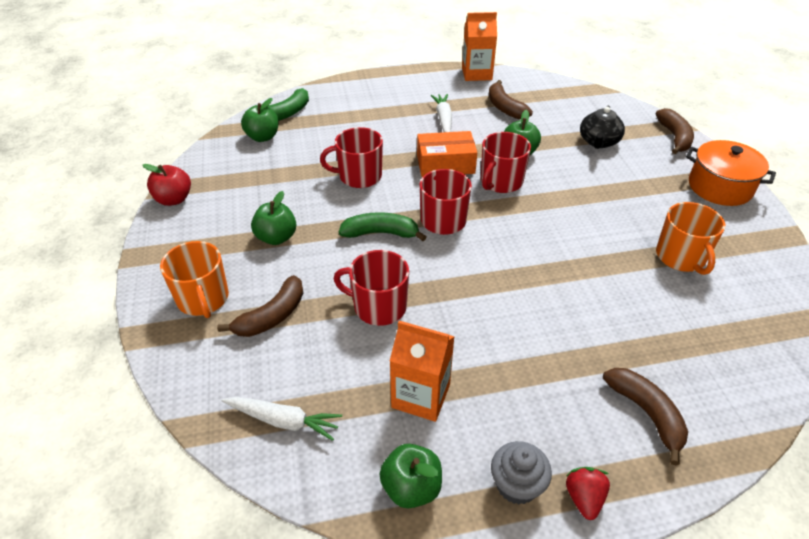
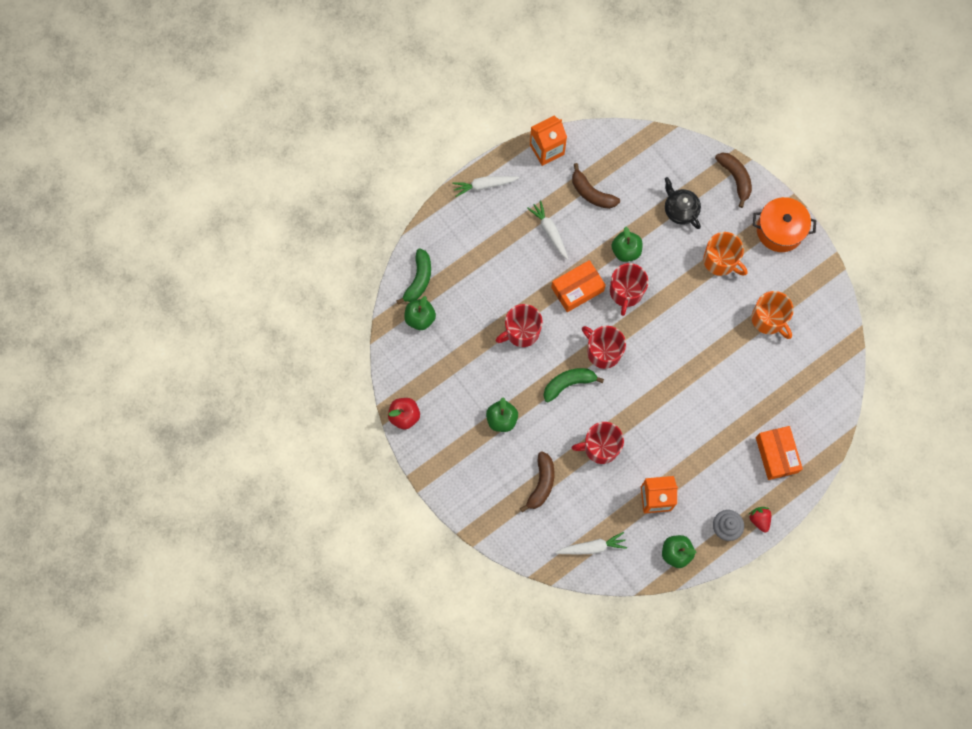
camera: 25 degrees left, 30 degrees up
orange mug [160,241,229,318] -> orange mug moved to [703,232,747,276]
black teapot [580,106,625,149] -> black teapot turned 150 degrees clockwise [665,177,701,229]
brown banana [603,368,688,465] -> orange box [756,426,803,480]
none -> white carrot [452,176,519,197]

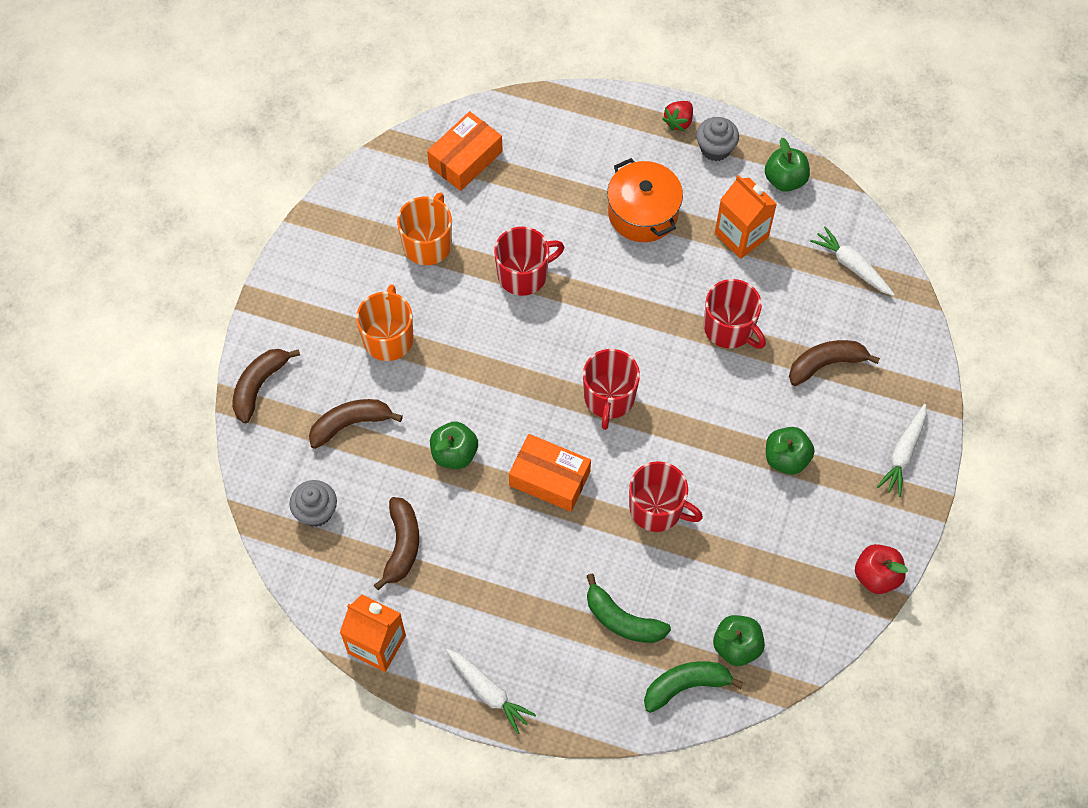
camera: 125 degrees left, 10 degrees down
white carrot [527,201,568,260] -> white carrot moved to [877,404,926,497]
green banana [543,368,604,402] -> green banana moved to [587,574,671,643]
red mug [610,263,648,316] -> red mug moved to [494,227,564,296]
black teapot [665,177,701,229] -> brown banana [309,399,403,449]
orange pot [753,197,816,252] -> orange pot moved to [607,158,683,242]
orange box [756,426,803,480] -> orange box moved to [427,111,503,191]
none -> grey cupcake [289,480,337,527]

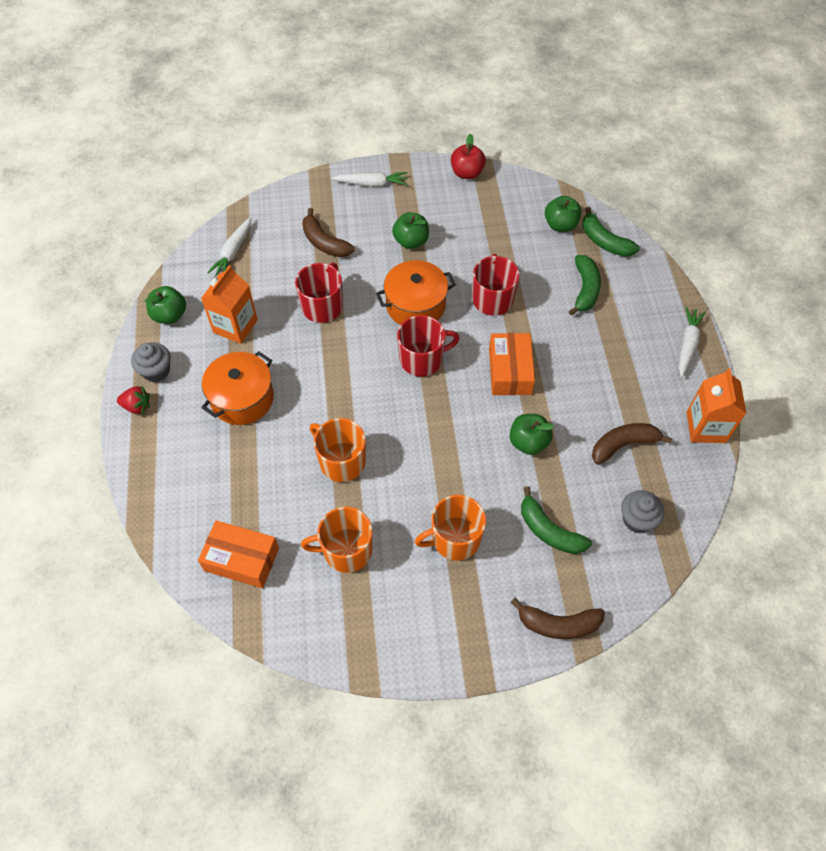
camera: 115 degrees left, 5 degrees down
brown banana [309,399,403,449] -> green banana [521,486,592,554]
red mug [494,227,564,296] -> orange mug [310,418,366,482]
none -> orange pot [376,260,456,325]

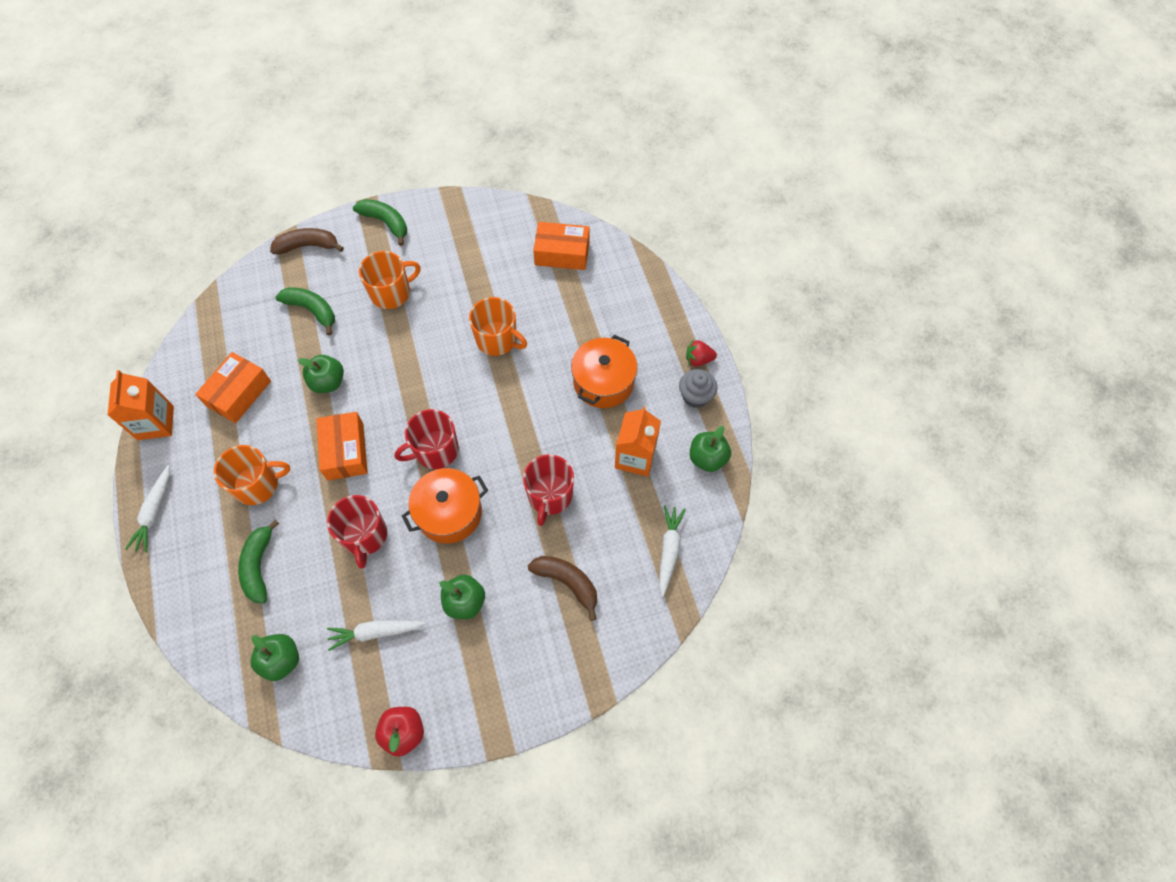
camera: 170 degrees right, 5 degrees up
orange mug [301,507,372,573] -> orange mug moved to [214,445,290,505]
white carrot [331,172,408,187] -> white carrot moved to [327,620,426,651]
green banana [582,207,640,257] -> green banana moved to [353,199,407,246]
brown banana [592,423,672,465] -> orange box [195,352,271,423]
grey cupcake [621,490,665,533] -> none

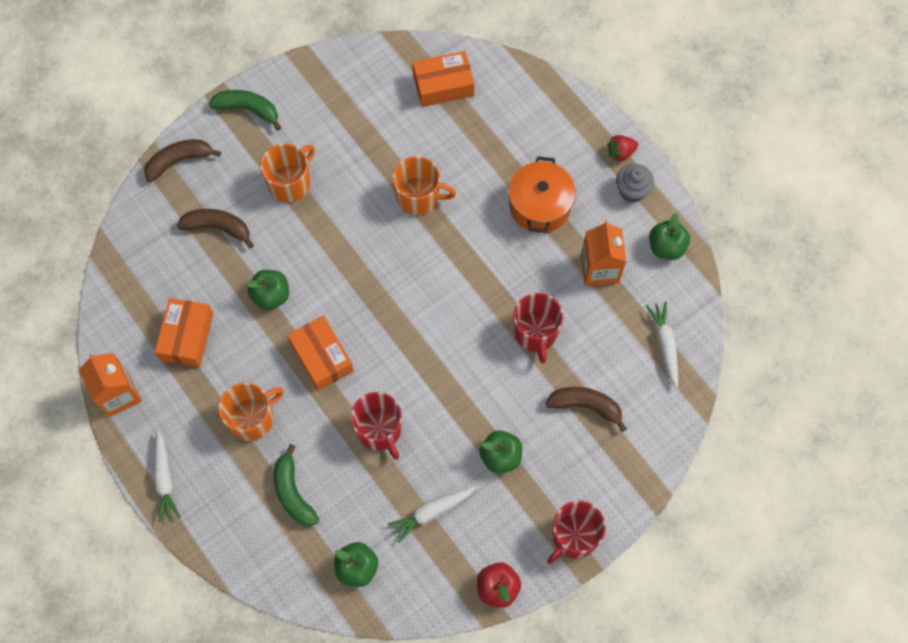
camera: 20 degrees left, 5 degrees up
green banana [275,287,335,336] -> brown banana [177,209,254,249]
red mug [395,409,459,469] -> red mug moved to [547,501,606,564]
orange pot [402,468,488,544] -> none

